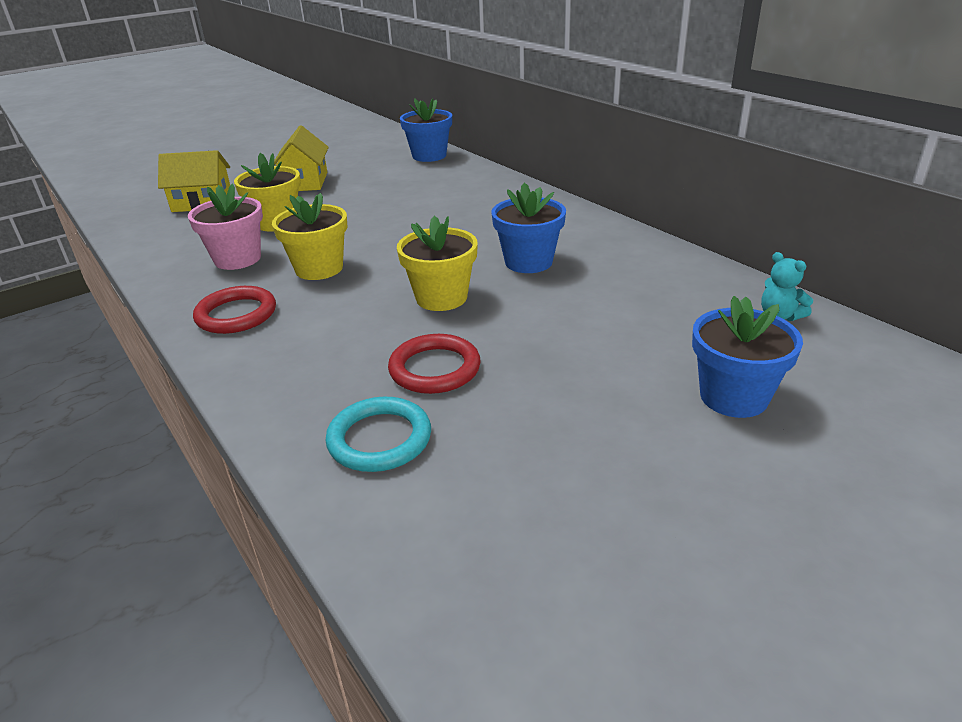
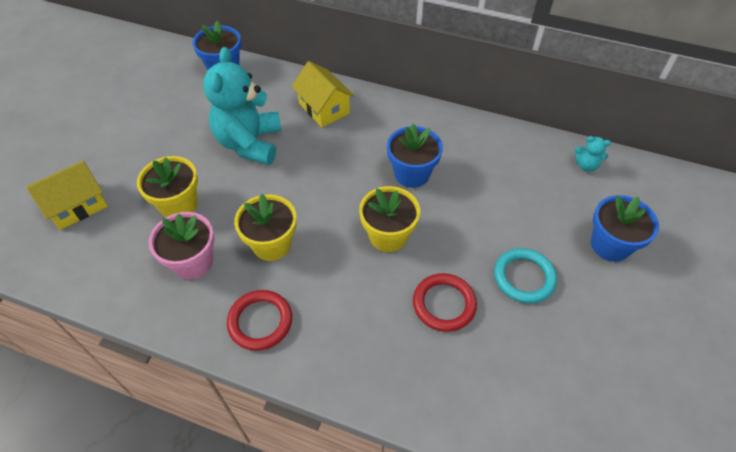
camera: 35 degrees left, 20 degrees up
yellow house [274,125,329,191] -> yellow house moved to [292,61,354,127]
turquoise ring [325,397,431,472] -> turquoise ring moved to [494,248,557,303]
none -> turquoise teddy bear [203,47,281,165]

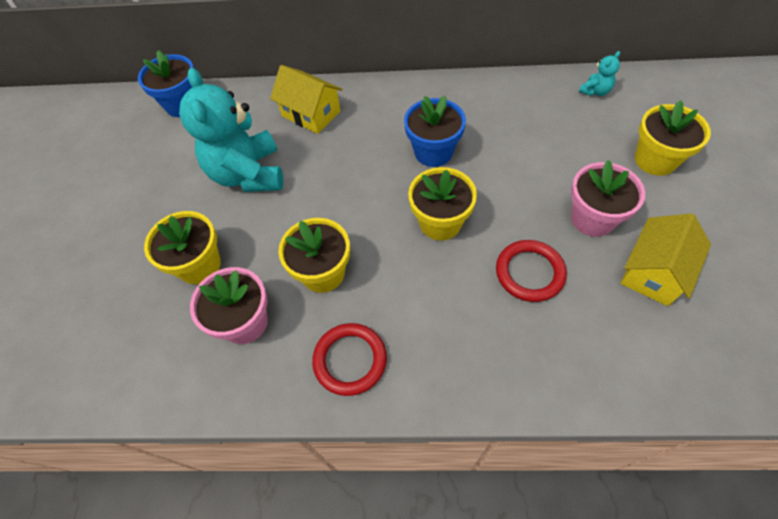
camera: 15 degrees left, 5 degrees up
yellow house [26,161,108,230] -> yellow house moved to [621,213,711,306]
turquoise ring [494,248,557,303] -> pink flower pot [571,160,645,237]
turquoise teddy bear [575,136,611,172] -> turquoise teddy bear turned 45 degrees counterclockwise [579,51,620,96]
blue flower pot [591,195,659,262] -> yellow flower pot [635,100,711,176]

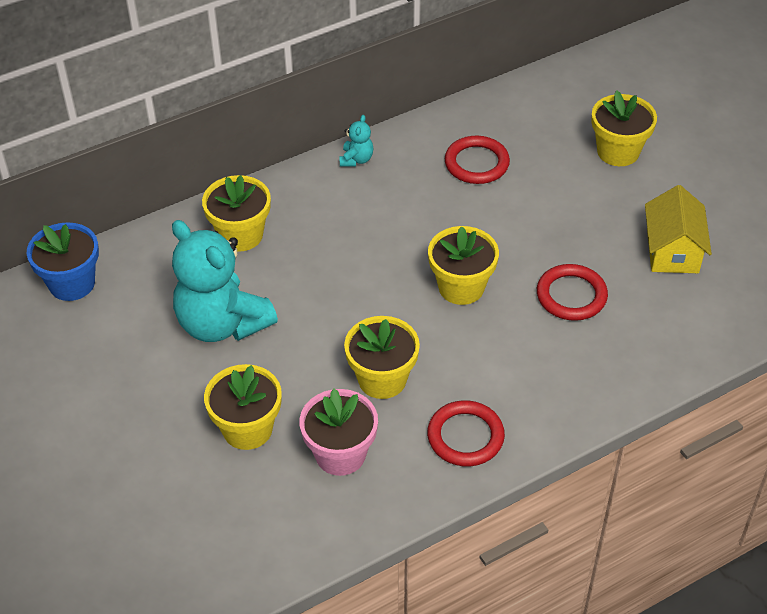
camera: 35 degrees left, 10 degrees down
yellow house [270,65,342,134] -> yellow flower pot [202,175,271,252]
blue flower pot [404,96,466,167] -> none
pink flower pot [571,160,645,237] -> none
turquoise teddy bear [579,51,620,96] -> turquoise teddy bear moved to [340,115,374,167]
none -> red ring [445,136,510,184]

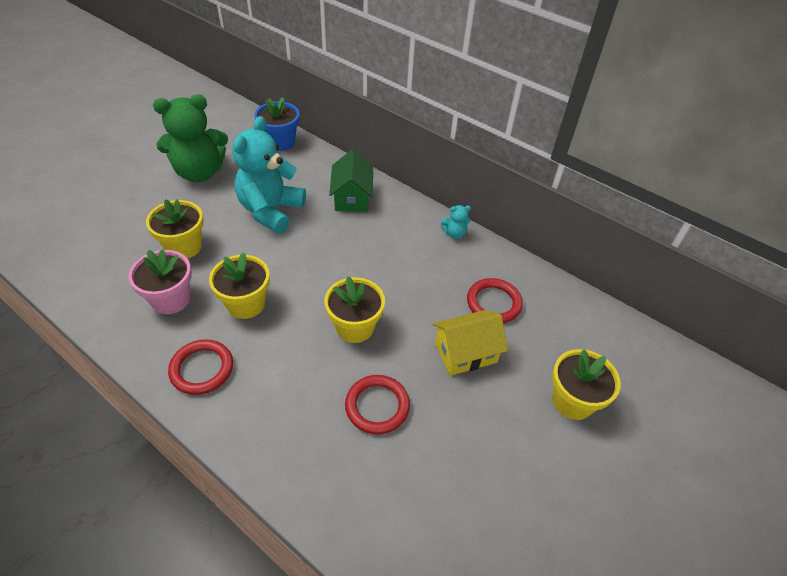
camera: 65 degrees right, 0 degrees up
yellow flower pot [202,175,271,252] -> green house [329,150,373,212]
yellow house [645,185,712,273] -> yellow house moved to [433,310,508,376]
none -> green teddy bear [153,95,228,182]

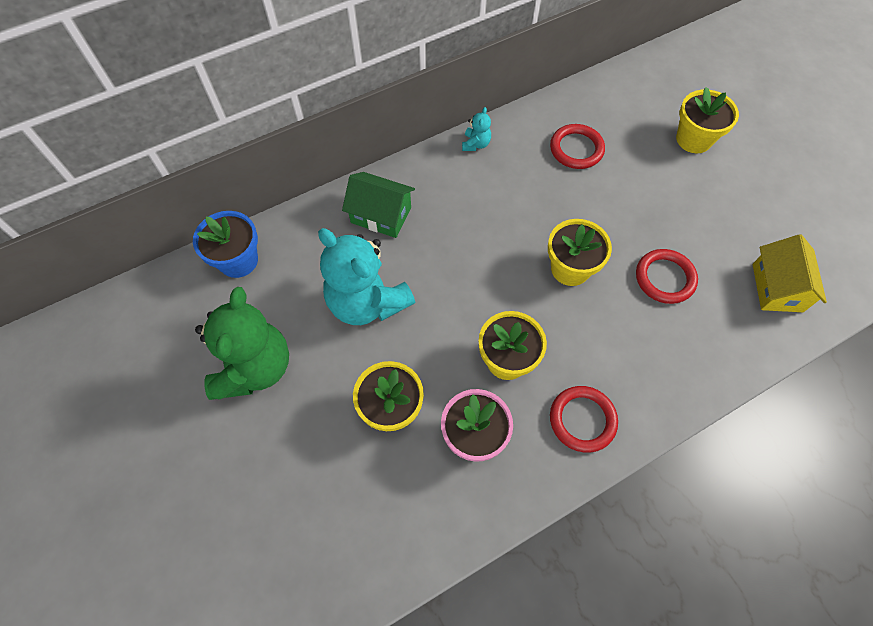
camera: 65 degrees left, 15 degrees up
yellow house [433,310,508,376] -> yellow house moved to [753,234,827,312]

